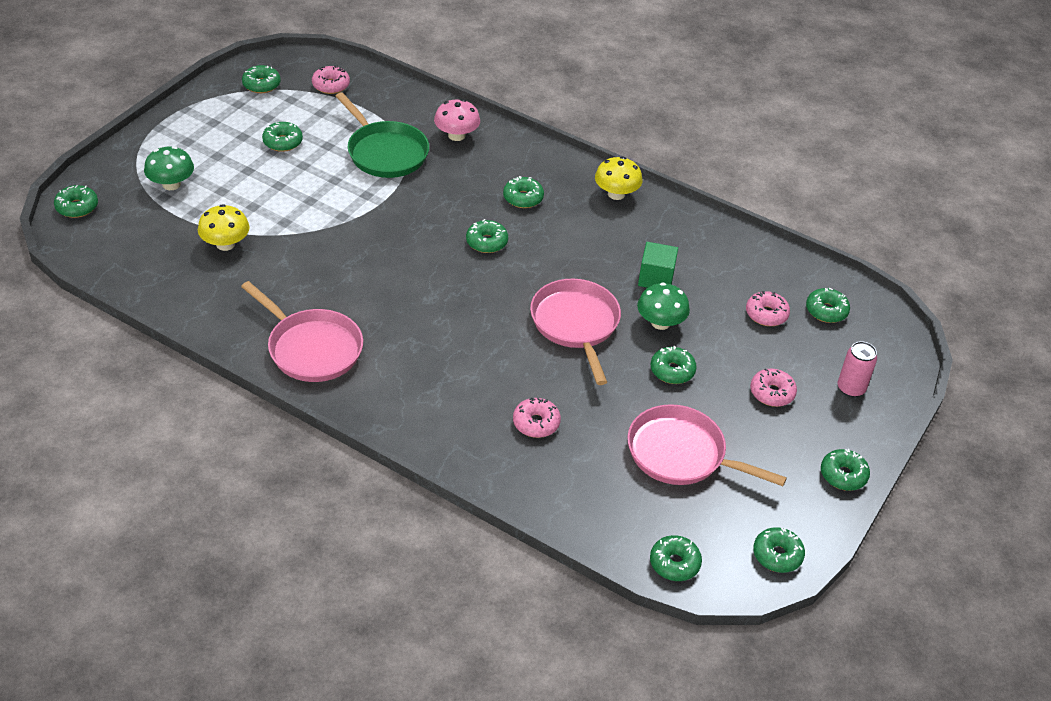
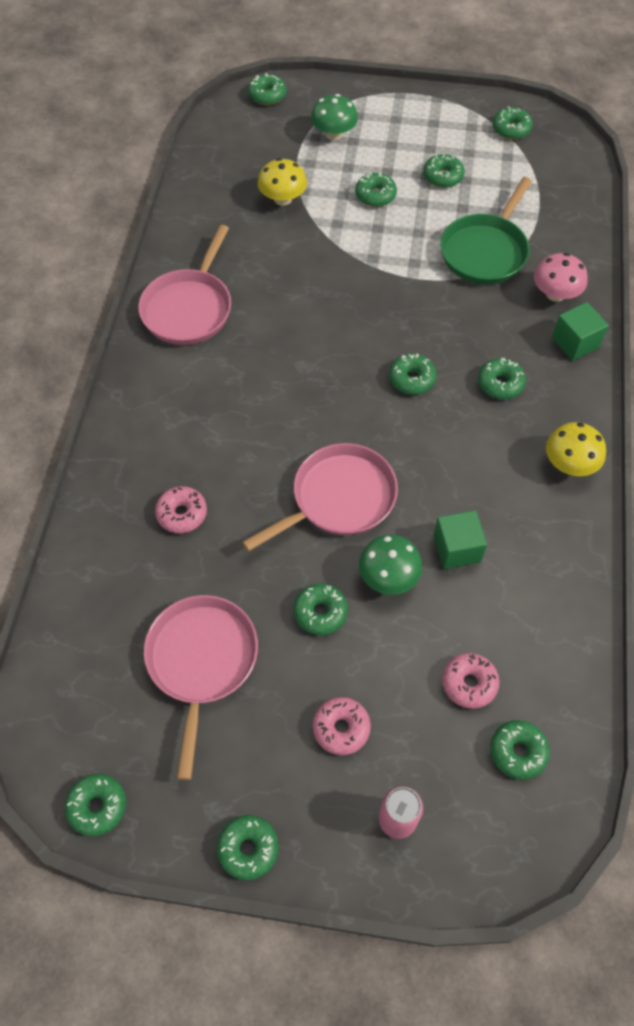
camera: 70 degrees right, 15 degrees up
pink donut [312,65,350,94] -> none
green donut [650,535,702,581] -> green donut moved to [355,172,397,207]
none -> green cube [552,302,609,361]

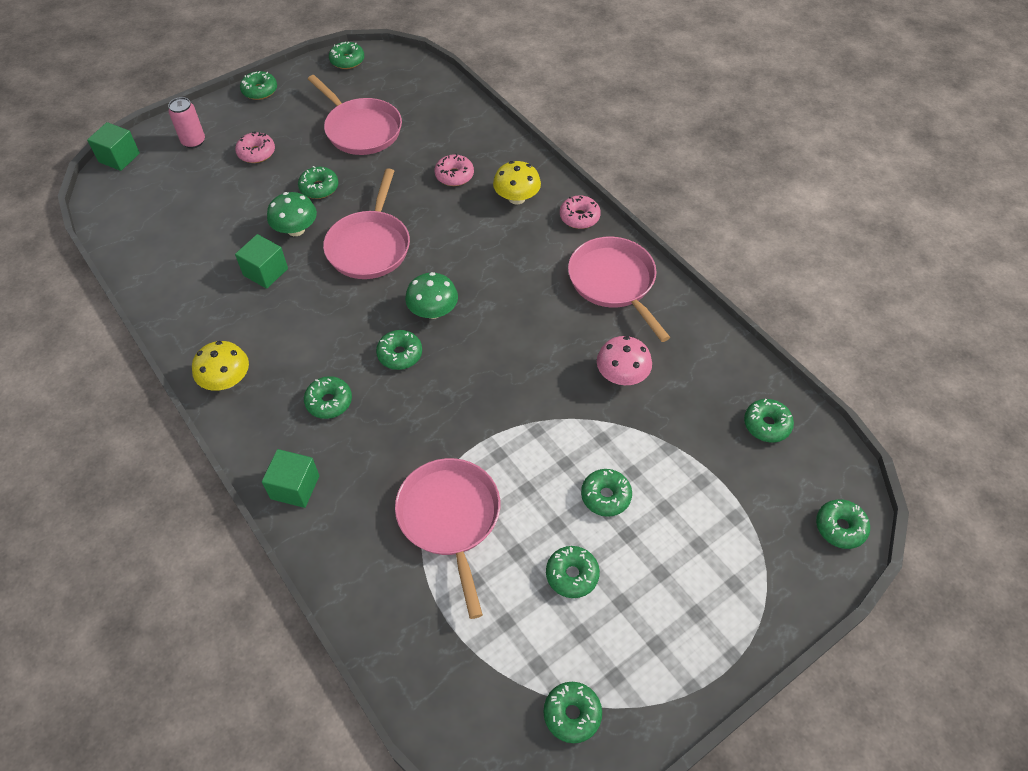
camera: 135 degrees right, 5 degrees down
yellow mushroom [258,158,307,206] -> yellow mushroom moved to [493,161,541,205]
green mushroom [311,94,358,140] -> green mushroom moved to [405,272,458,319]
green pan [440,177,532,284] -> pink pan [395,458,500,619]
pink donut [442,653,500,709] -> pink donut moved to [560,195,601,229]
green donut [490,720,550,780] -> green donut moved to [744,399,794,442]
pink mushroom [534,253,588,302] -> pink mushroom moved to [597,336,652,385]
none -> green cube [87,122,140,171]

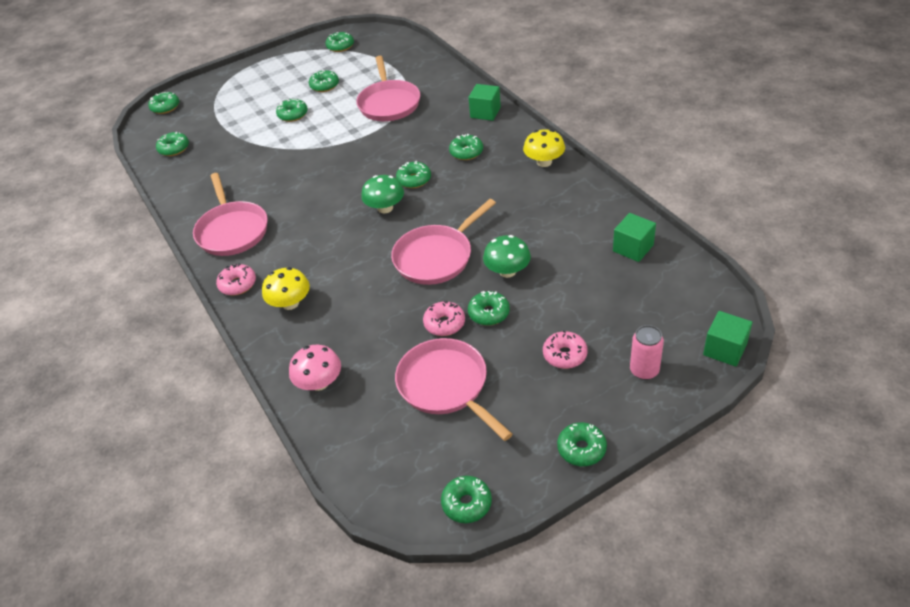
camera: 170 degrees left, 10 degrees down
green cube [235,234,288,289] -> green cube moved to [613,213,656,262]
pink pan [323,168,410,279] -> pink pan turned 150 degrees counterclockwise [391,199,496,285]
pink donut [435,153,474,186] -> pink donut moved to [423,301,465,336]
pink mushroom [597,336,652,385] -> pink mushroom moved to [289,345,341,391]

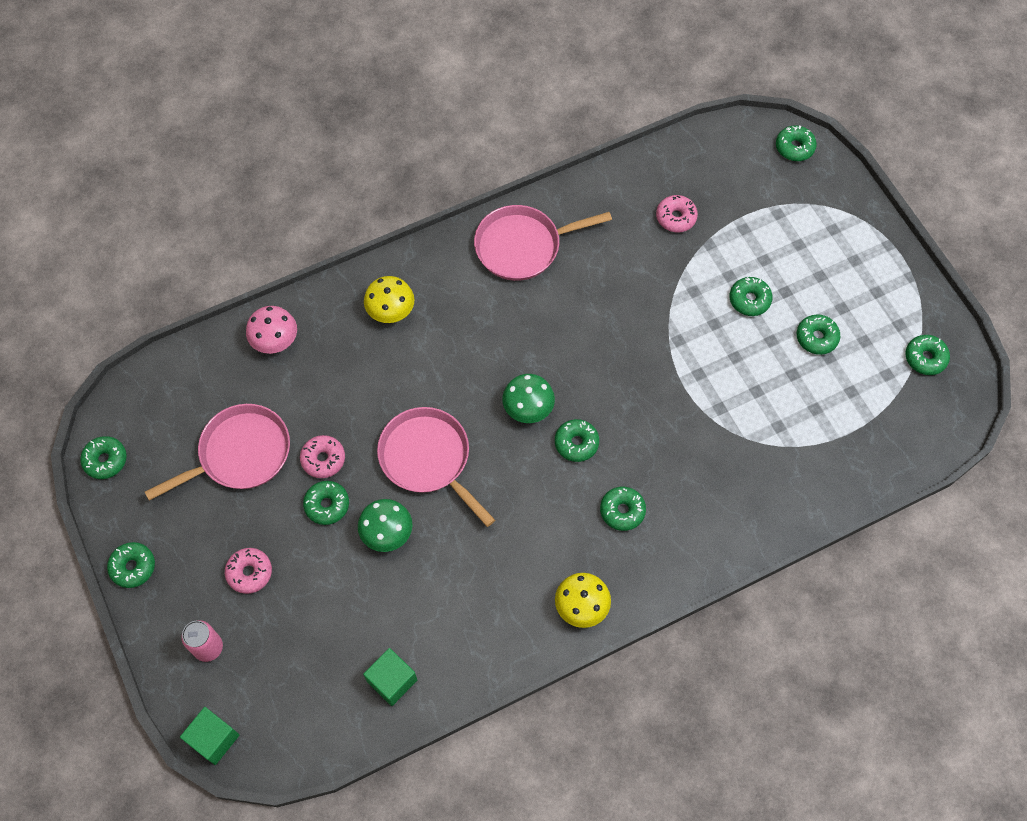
camera: 90 degrees right, 20 degrees up
green donut [156,132,189,156] -> none
pink donut [216,263,256,295] -> pink donut moved to [656,195,698,232]
pink pan [356,56,420,121] -> none
green cube [468,84,501,121] -> none

